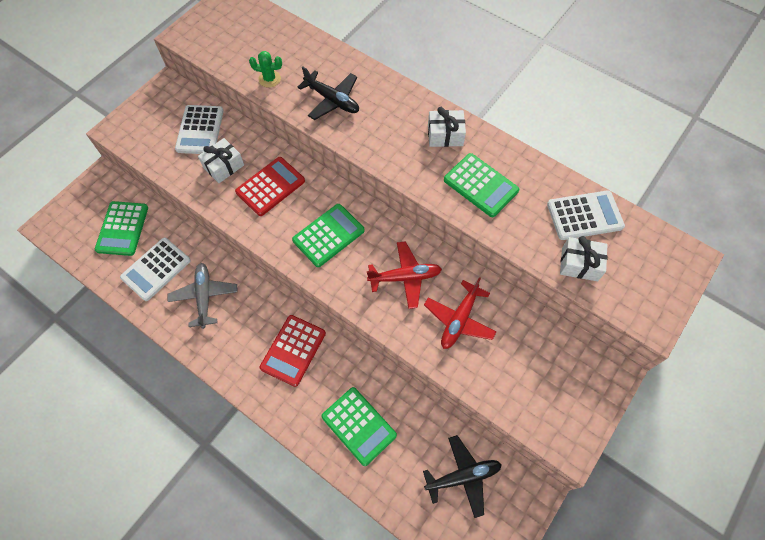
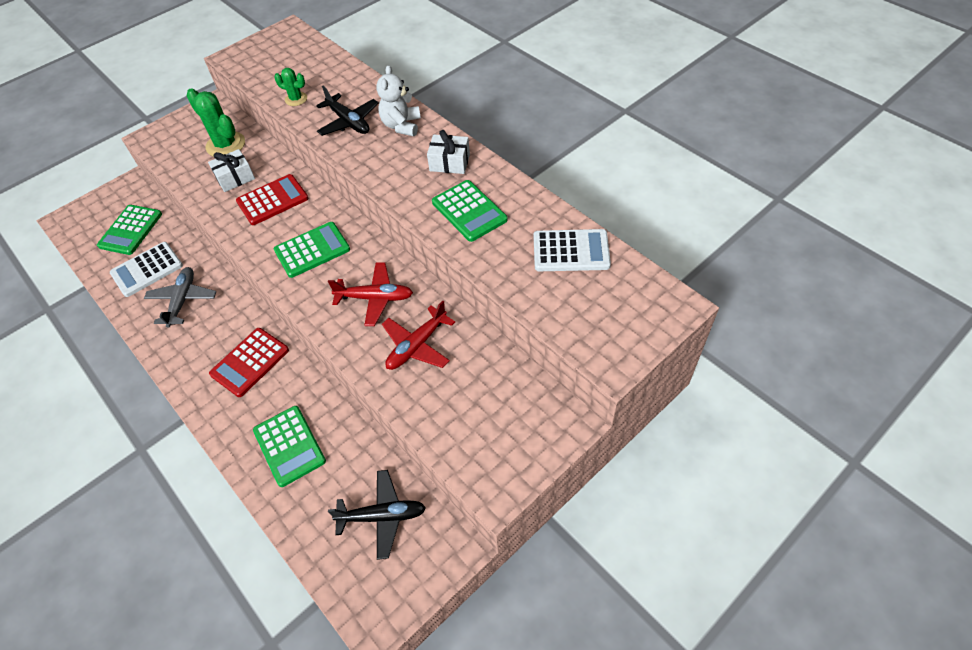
camera: 15 degrees right, 10 degrees down
white calculator [175,105,224,154] -> green cactus [187,88,245,157]
white gift [560,236,608,281] -> none
none -> white teddy bear [376,65,421,136]

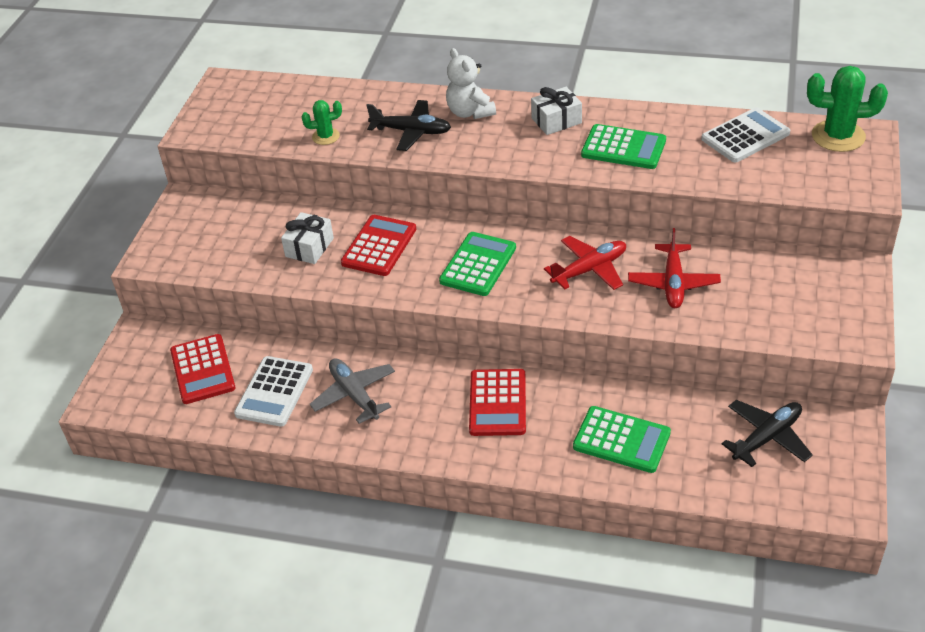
camera: 35 degrees left, 10 degrees down
green calculator [97,205,162,255] -> red calculator [170,334,236,404]
green cactus [187,88,245,157] -> green cactus moved to [807,66,888,152]

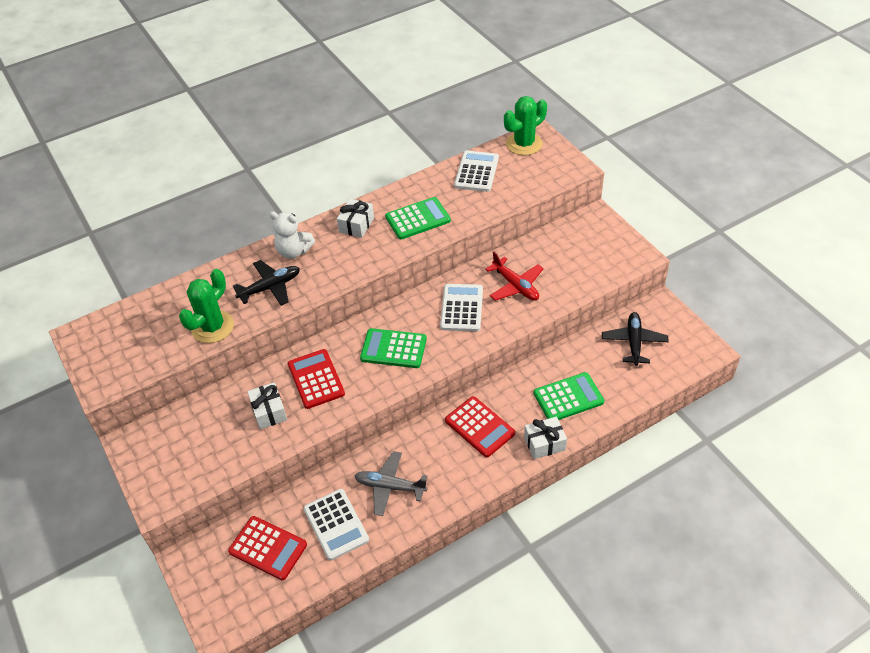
camera: 45 degrees left, 5 degrees up
green cactus [302,100,342,145] -> green cactus [179,269,234,343], size x1.80
green calculator [439,232,516,296] -> green calculator turned 60 degrees counterclockwise [360,328,427,368]
red plane [544,236,626,290] -> white calculator [440,284,483,332]
none -> white gift [524,417,567,459]

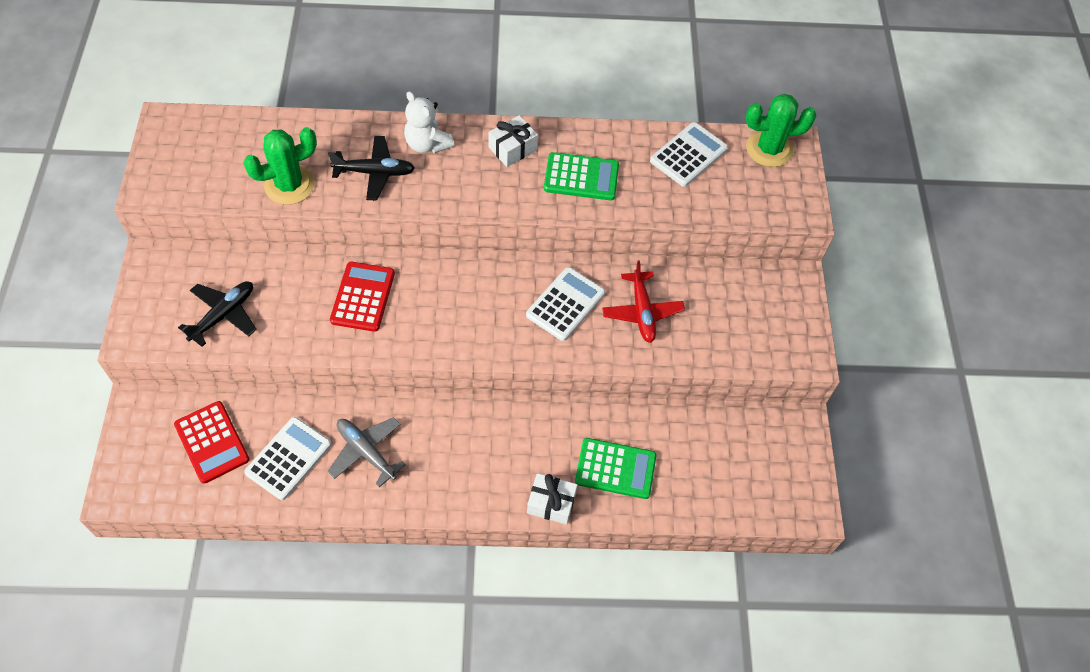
camera: 25 degrees right, 10 degrees up
white gift [247,382,287,429] -> none
white calculator [304,489,369,561] -> white calculator turned 150 degrees counterclockwise [244,417,331,500]
green calculator [360,328,427,368] -> none
red calculator [445,396,515,457] -> none
black plane [602,312,669,366] -> black plane moved to [178,281,257,347]

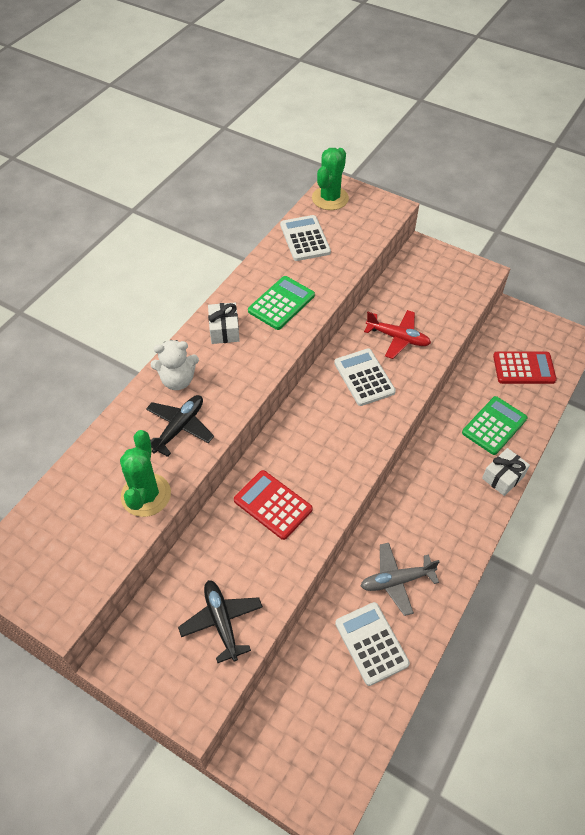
camera: 55 degrees left, 5 degrees down
red calculator [174,401,249,484] -> red calculator moved to [493,352,557,384]

